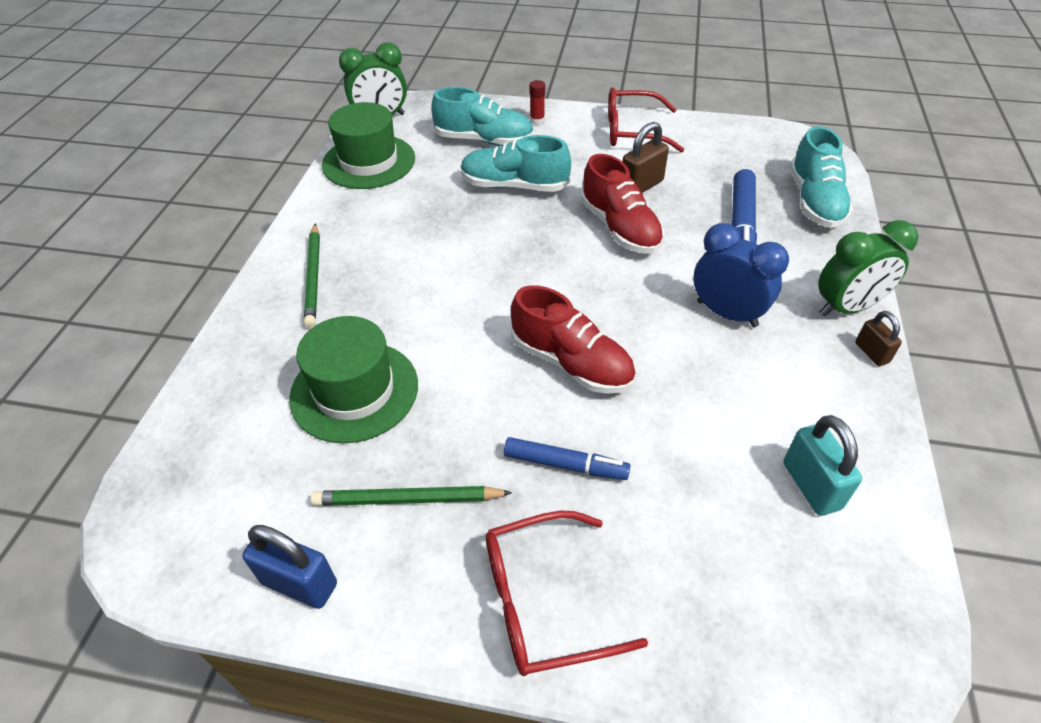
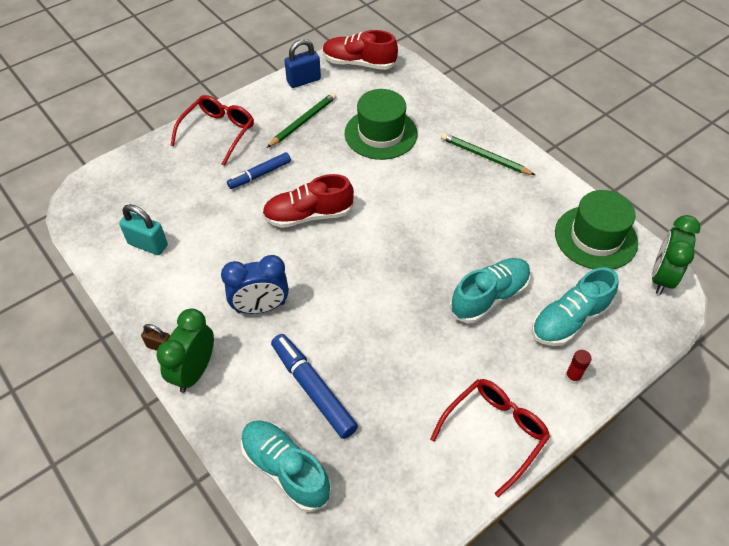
camera: 130 degrees right, 5 degrees up
red shoe [581,154,664,254] -> red shoe moved to [323,30,398,70]
brown padlock [622,122,669,193] -> none

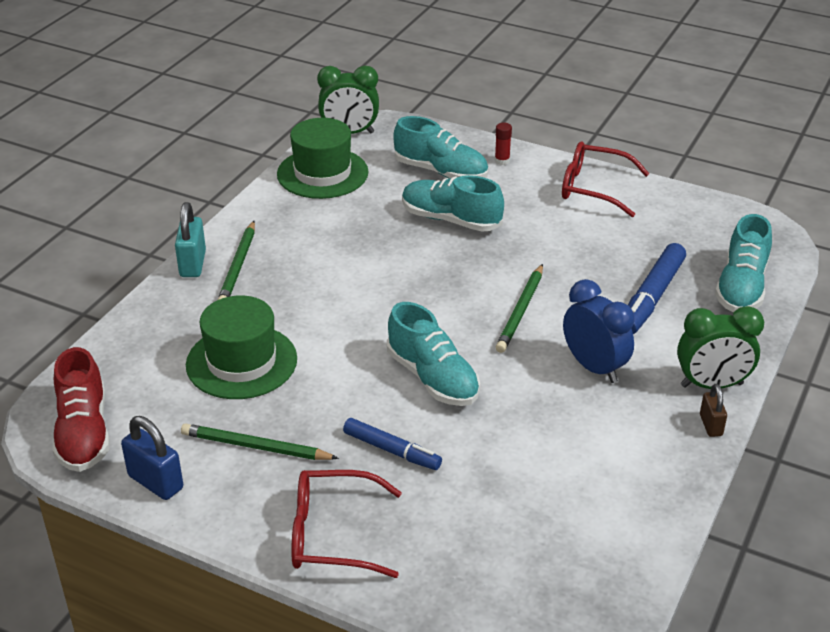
camera: 115 degrees left, 15 degrees down
turquoise padlock [119,204,168,255] -> turquoise padlock moved to [175,202,206,277]
red shoe [262,174,354,228] -> turquoise shoe [387,302,480,406]
none -> green pencil [496,264,543,353]

